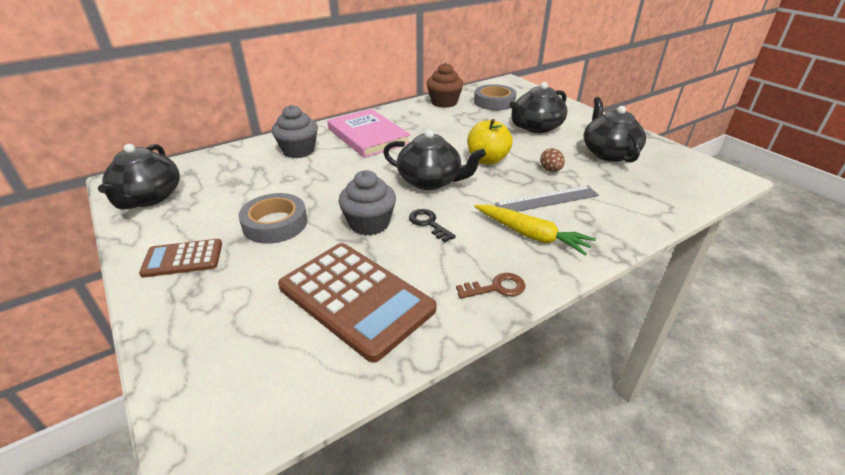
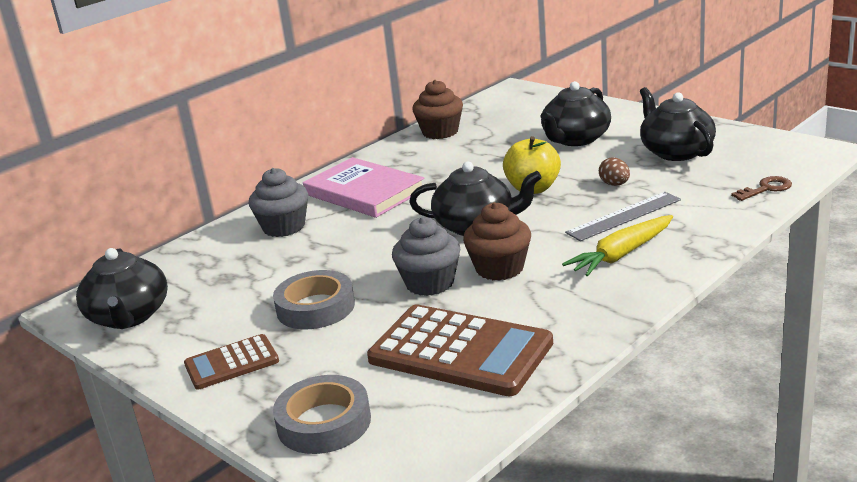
camera: 10 degrees left, 10 degrees down
black key [409,209,456,242] -> brown cupcake [463,202,531,281]
brown key [456,273,525,299] -> brown key moved to [731,176,792,201]
grey tape [474,84,517,110] -> grey tape moved to [273,375,371,454]
yellow carrot [474,205,596,256] -> yellow carrot turned 120 degrees clockwise [562,215,673,276]

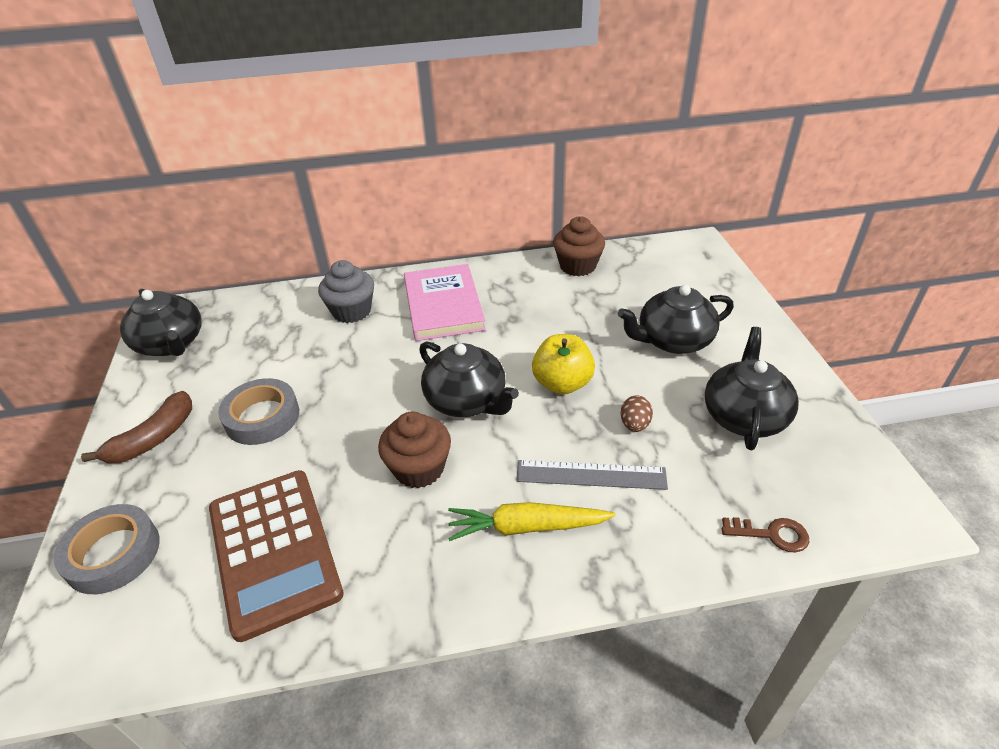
camera: 35 degrees right, 15 degrees up
black teapot [76,248,168,329] -> black teapot turned 60 degrees counterclockwise [120,289,202,356]
brown calculator [184,334,279,390] -> brown banana [81,391,192,463]
grey cupcake [392,217,460,296] -> none

